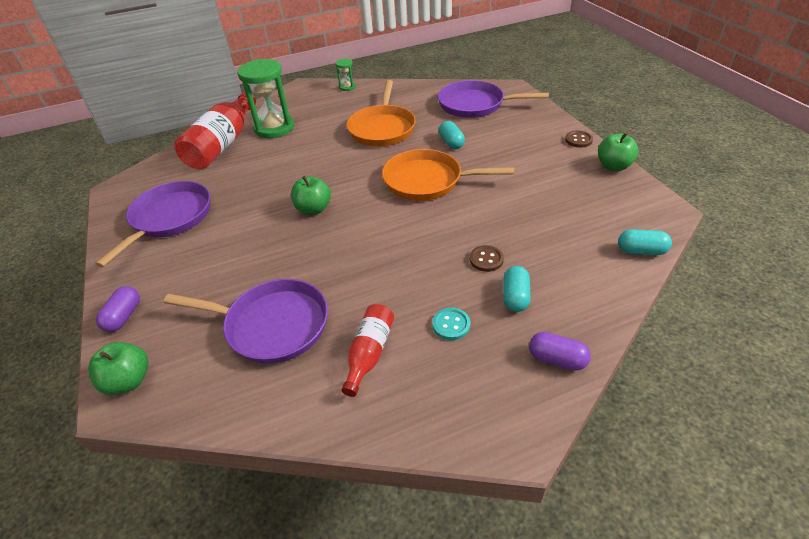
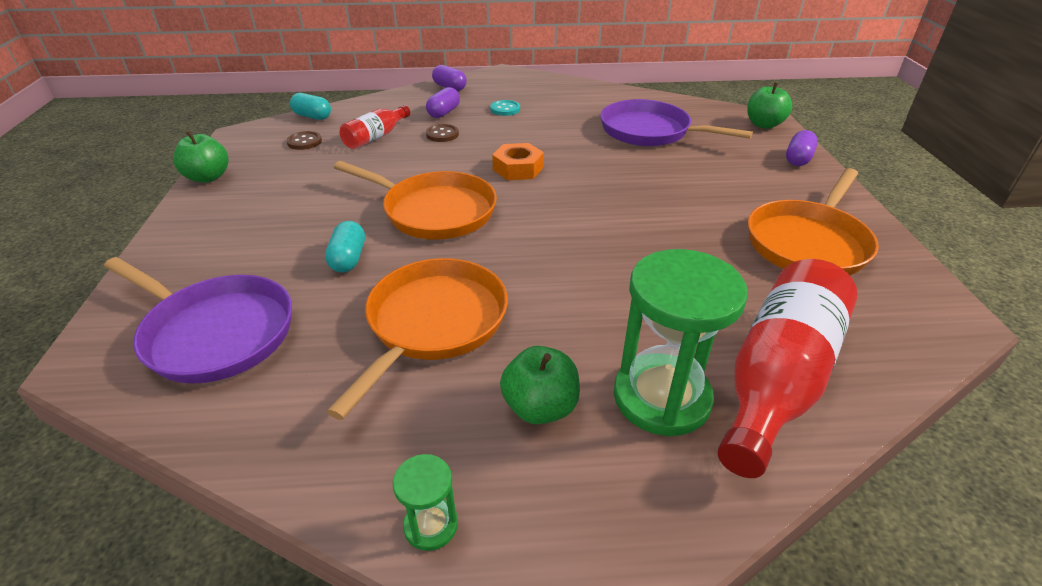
camera: 165 degrees left, 5 degrees down
purple pan [95,181,210,268] -> orange pan [748,168,879,275]
green apple [291,176,331,215] -> green apple moved to [500,346,580,424]
red bottle [342,304,394,397] -> red bottle moved to [340,105,410,149]
turquoise capsule [503,266,531,312] -> purple capsule [426,87,460,118]
brown button [565,131,593,148] -> brown button moved to [286,131,322,150]
none -> orange nut [492,143,544,180]

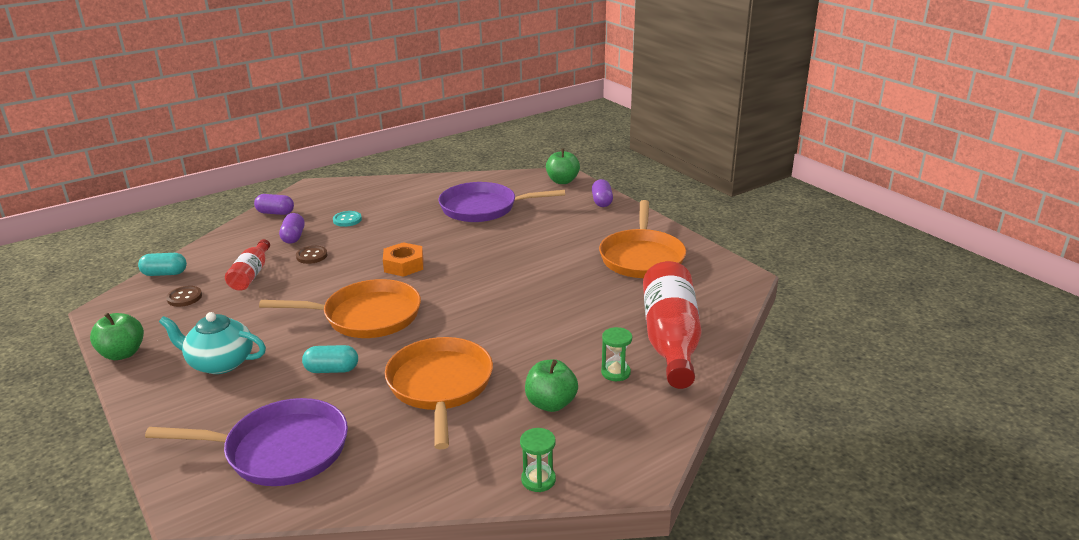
camera: 30 degrees left, 10 degrees down
turquoise capsule [325,221,365,272] -> turquoise capsule turned 60 degrees counterclockwise [302,345,358,373]
green hourglass [614,249,748,436] -> green hourglass [601,327,632,381], size x0.46
none -> turquoise teapot [159,312,266,374]

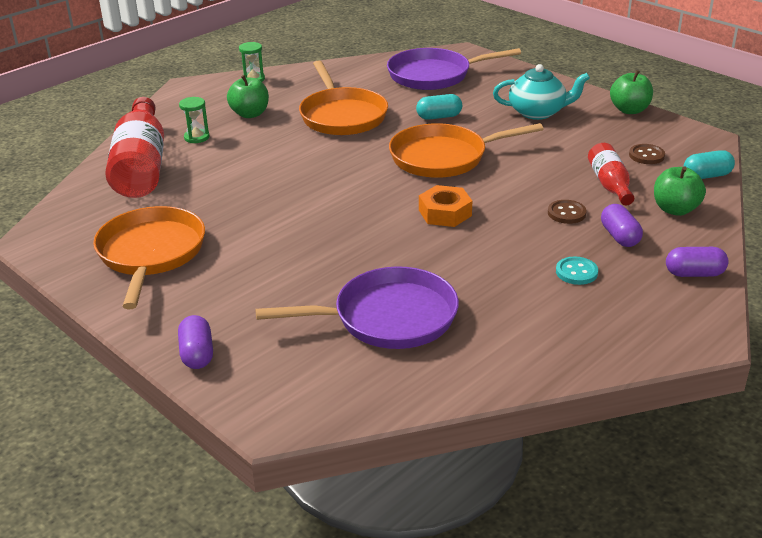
camera: 170 degrees right, 5 degrees up
green apple [546,149,580,184] -> green apple moved to [654,167,706,216]

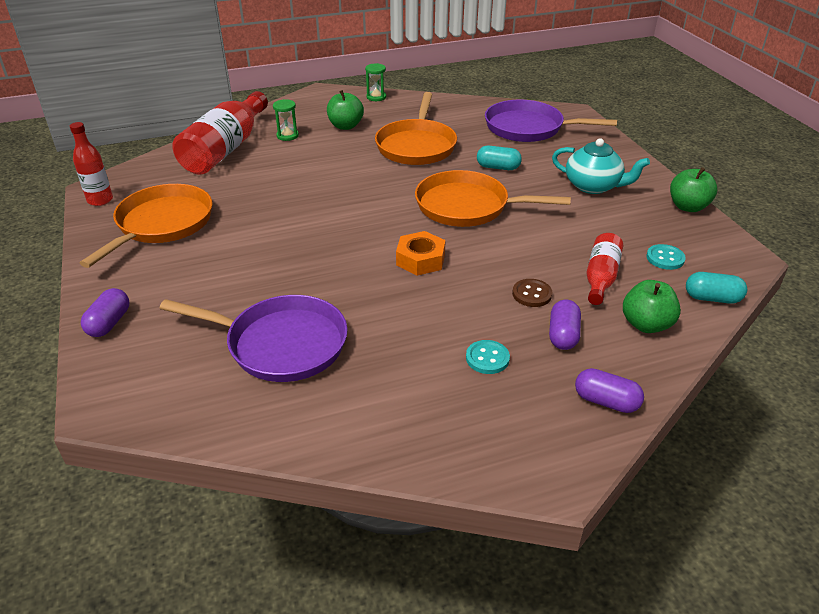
camera: 25 degrees right, 5 degrees up
brown button [629,144,665,164] -> turquoise button [646,244,686,270]
none -> red bottle [70,122,113,206]

